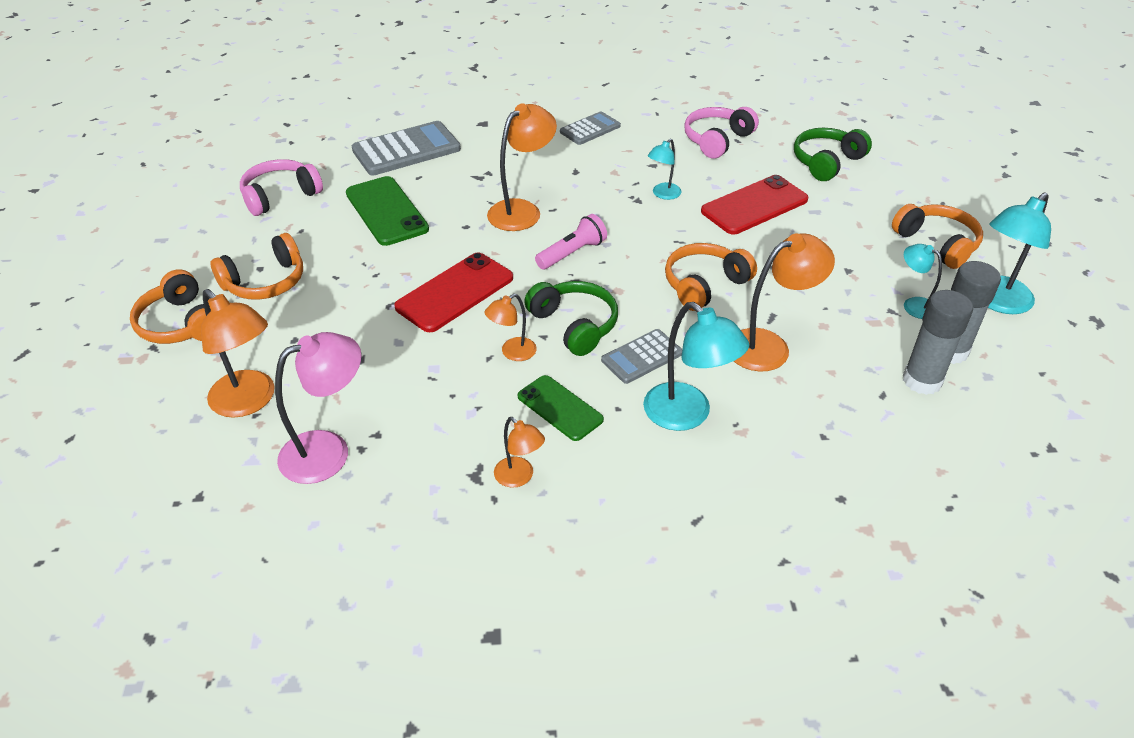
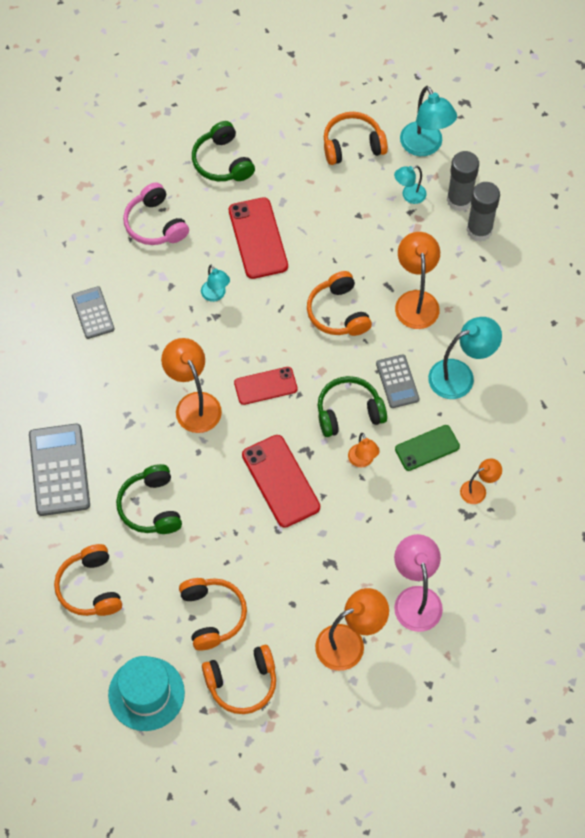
camera: 70 degrees left, 20 degrees up
pink headphones [240,159,323,216] -> orange headphones [54,544,122,616]
green phone [346,176,429,246] -> green headphones [116,464,182,534]
pink flashlight [535,214,607,269] -> red phone [234,367,298,405]
none -> turquoise hat [108,656,185,731]

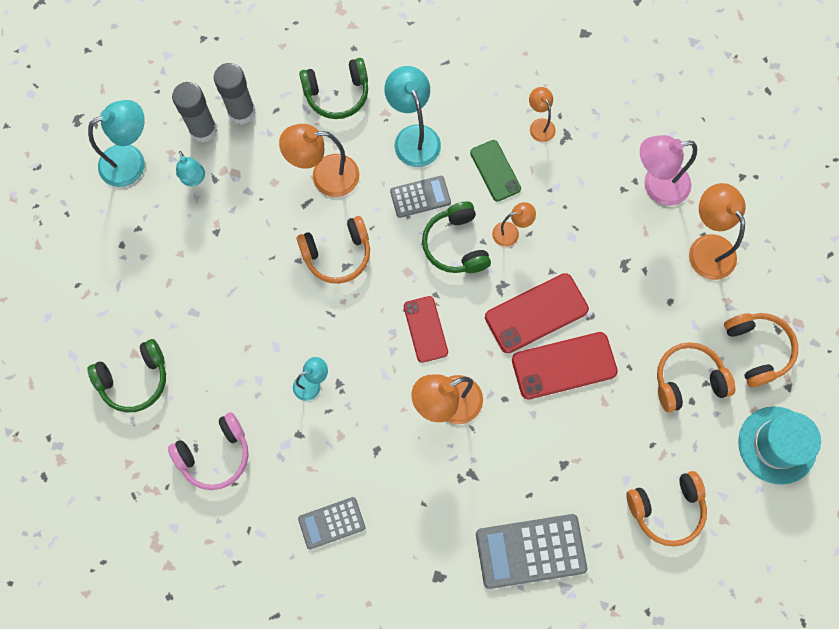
camera: 90 degrees left, 10 degrees up
green headphones [116,464,182,534] -> green headphones moved to [299,58,368,119]
red phone [229,197,288,279] -> red phone moved to [512,332,618,399]
orange headphones [324,112,388,165] -> none

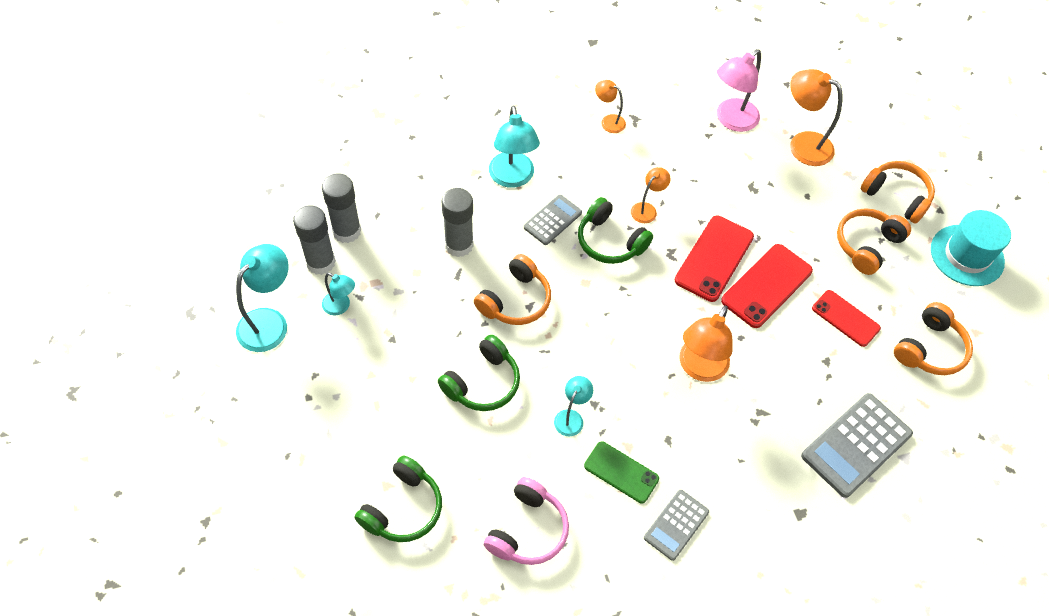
camera: 35 degrees left, 15 degrees down
orange lamp [279,124,359,197] -> grey glue stick [441,188,474,257]
green headphones [299,58,368,119] -> green headphones moved to [438,335,520,411]
turquoise lamp [384,66,441,167] -> turquoise lamp turned 135 degrees counterclockwise [489,106,540,188]
red phone [404,296,448,363] -> red phone moved to [812,290,881,347]
green phone [470,140,521,202] -> green phone moved to [584,441,659,503]

